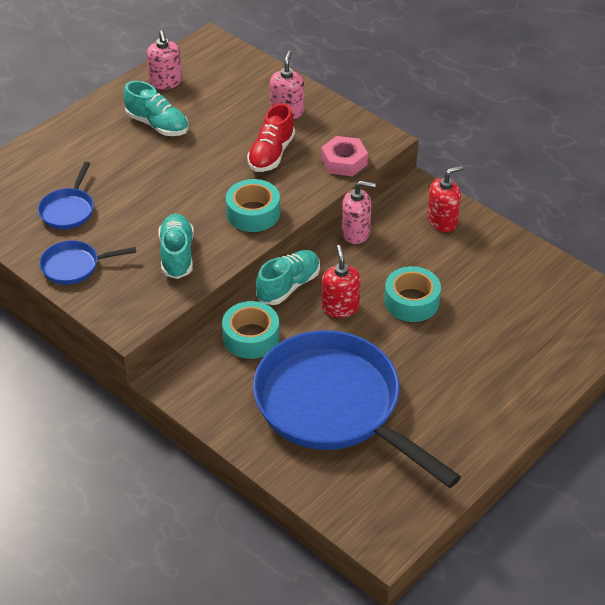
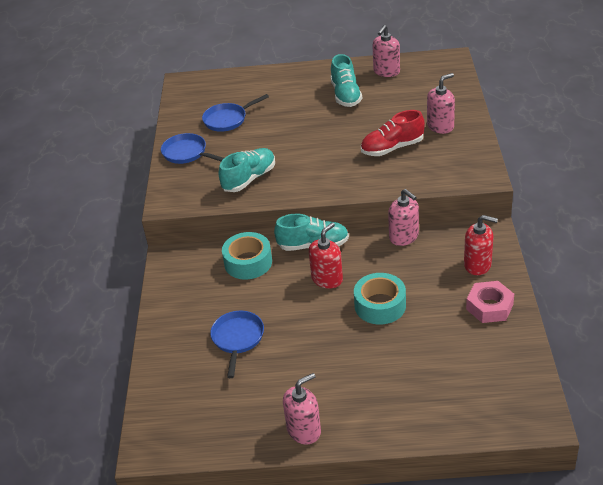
camera: 50 degrees right, 5 degrees down
turquoise tape [226,179,280,232] -> none
blue pan [253,330,461,488] -> blue pan [210,311,264,378], size x0.42
pink nut [321,136,368,176] -> pink nut moved to [466,281,514,323]
none -> pink soap dispenser [283,373,321,444]

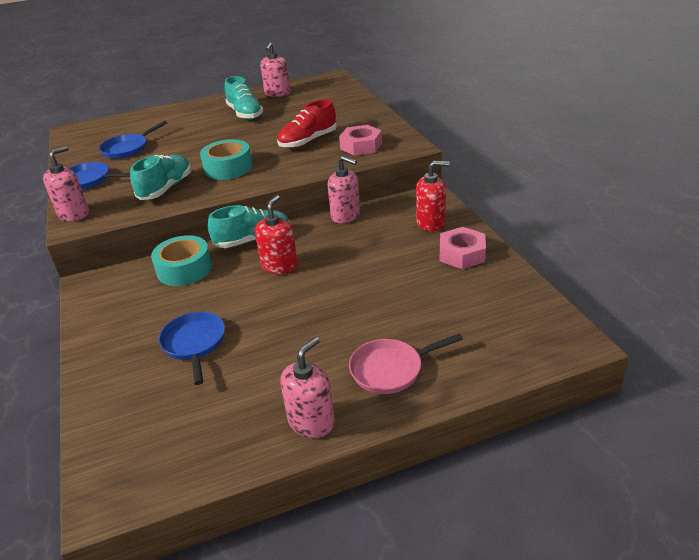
camera: 20 degrees left, 5 degrees down
turquoise tape [354,273,406,324] -> turquoise tape moved to [200,139,253,180]
pink soap dispenser [427,73,455,134] -> pink soap dispenser moved to [43,146,89,221]
none -> pink nut [339,125,382,156]
none -> pink pan [349,333,463,394]

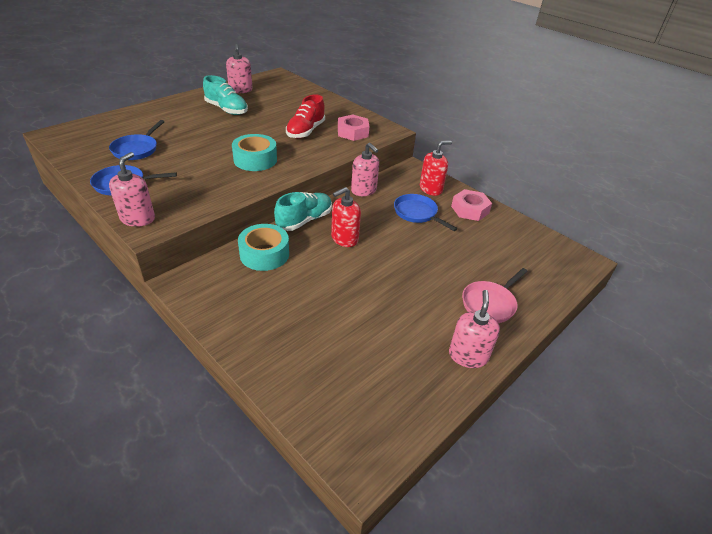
camera: 30 degrees left, 5 degrees up
turquoise shoe [130,154,191,200] -> none
blue pan [158,312,225,385] -> blue pan moved to [394,194,457,231]
red soap dispenser [255,195,298,274] -> red soap dispenser turned 120 degrees counterclockwise [331,187,361,247]
pink soap dispenser [327,156,360,223] -> pink soap dispenser turned 45 degrees clockwise [351,143,379,196]

